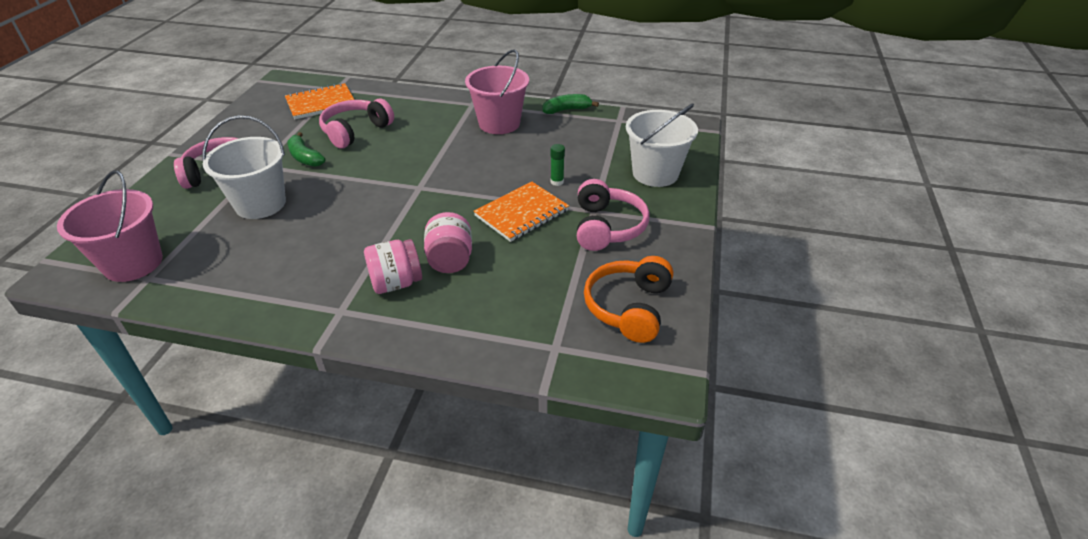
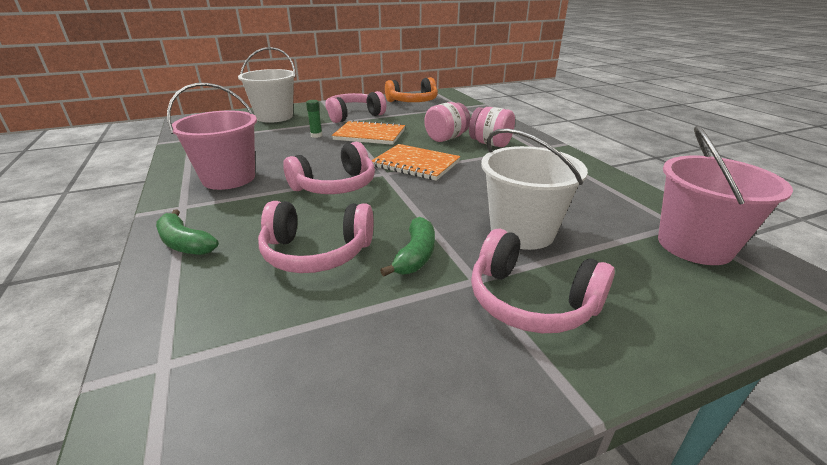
camera: 125 degrees left, 10 degrees down
orange notebook [285,83,355,119] -> orange notebook moved to [371,144,461,181]
green banana [542,94,599,114] -> green banana moved to [156,209,219,255]
none -> pink headphones [283,142,375,194]

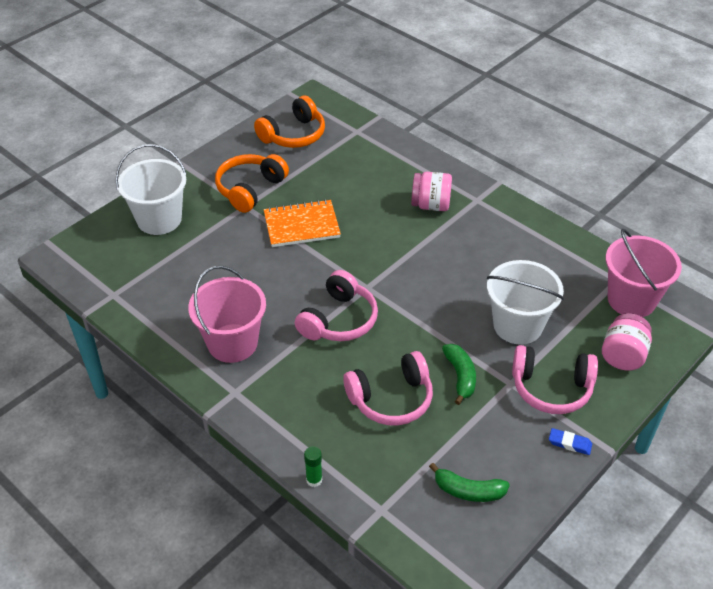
camera: 25 degrees left, 15 degrees up
green banana [156,209,219,255] -> green banana moved to [429,463,510,502]
green glue stick [306,100,322,138] -> green glue stick moved to [304,446,322,487]
pink headphones [325,91,386,123] -> orange headphones [215,154,289,213]
orange notebook [371,144,461,181] -> none
pink jar [424,102,470,142] -> pink jar moved to [602,313,652,370]
none -> blue eraser [549,428,592,455]

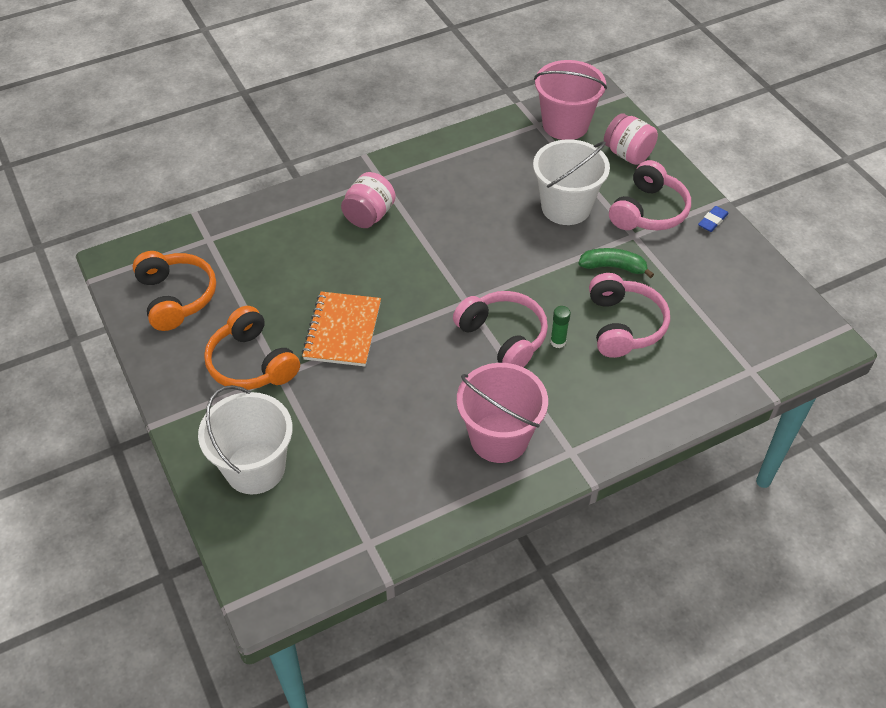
camera: 70 degrees left, 5 degrees up
green glue stick [304,446,322,487] -> green glue stick moved to [550,306,571,348]
green banana [429,463,510,502] -> none

